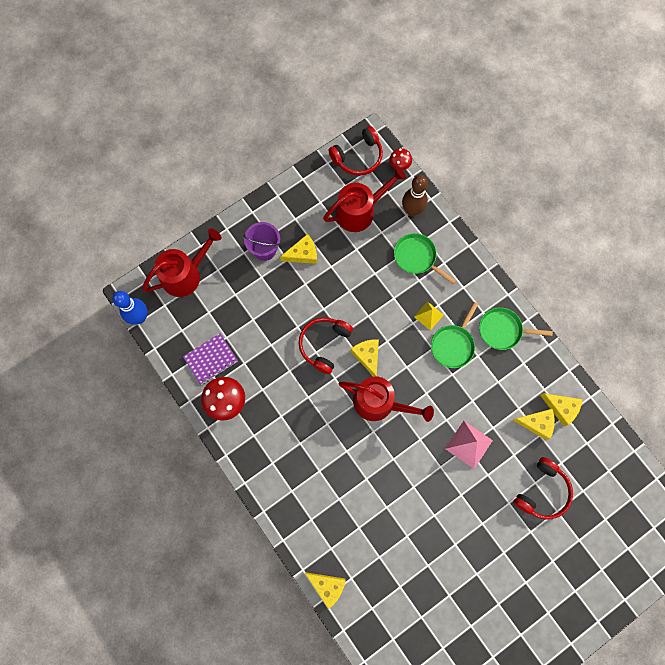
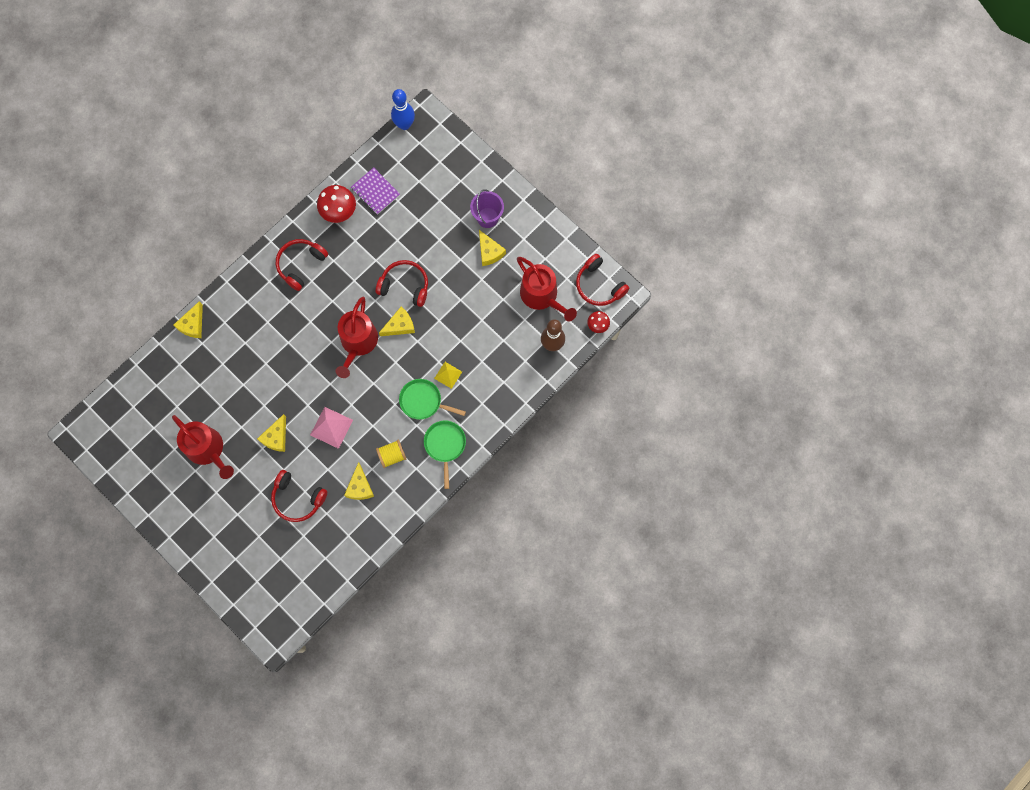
camera: 80 degrees right, 0 degrees up
red watering can [142,229,222,297] -> red watering can moved to [172,415,234,479]
green pan [394,233,456,284] -> none
yellow cheese [540,393,582,426] -> yellow cheese moved to [257,414,286,452]
none -> red headphones [276,239,328,291]
none -> yellow spool [376,440,407,468]

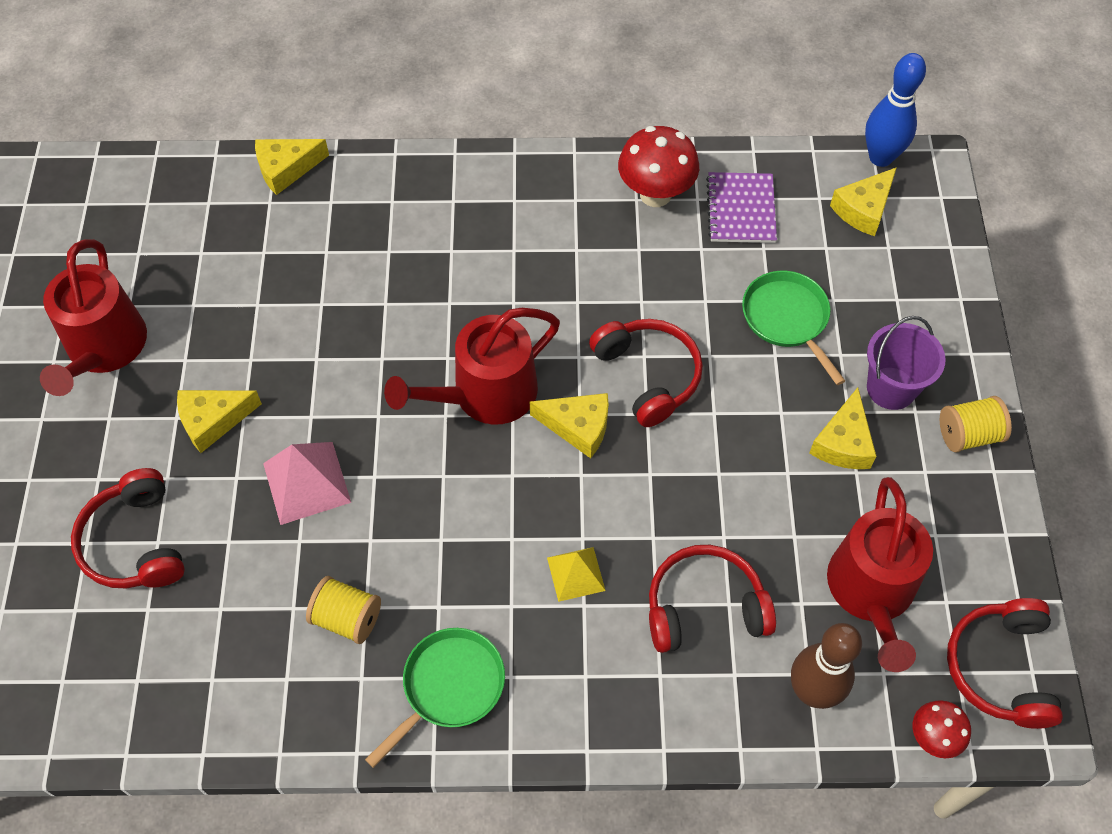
camera: 45 degrees right, 15 degrees down
red headphones [276,239,328,291] -> red headphones moved to [649,545,776,653]
yellow cheese [344,462,374,500] -> yellow cheese moved to [830,167,897,236]
green pan [399,379,466,419] -> green pan moved to [742,271,845,385]
none -> yellow spool [940,396,1012,452]

